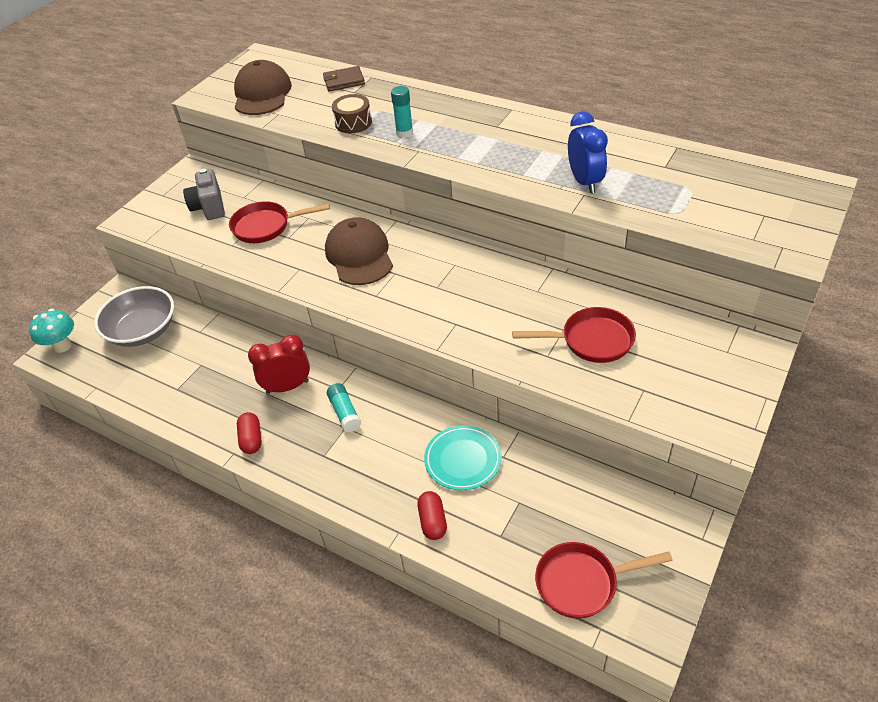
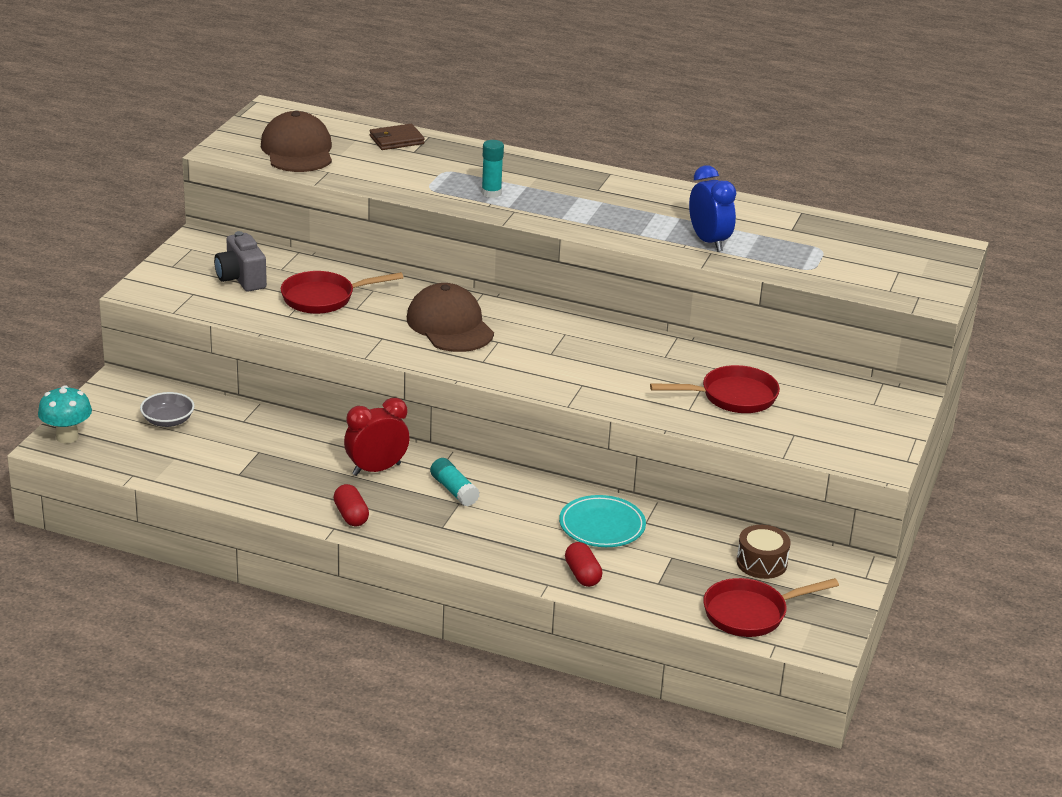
camera: 15 degrees left, 15 degrees down
grey bowl [94,286,174,347] -> grey bowl [140,392,195,427], size x0.55
brown drum [332,94,372,133] -> brown drum moved to [737,525,791,579]

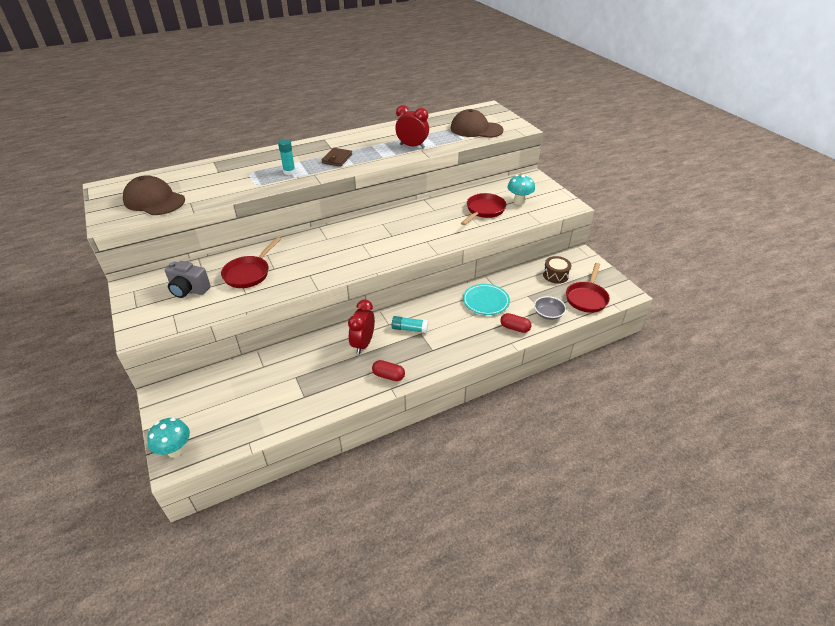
camera: 45 degrees left, 10 degrees up
grey bowl [140,392,195,427] -> grey bowl moved to [534,296,566,320]
brown wallet [370,124,425,150] -> brown wallet moved to [321,148,352,167]
brown cap [407,283,494,352] -> brown cap moved to [450,109,503,138]
blue clock [689,165,736,252] -> red clock [395,105,429,148]
none -> turquoise mushroom [507,175,535,205]

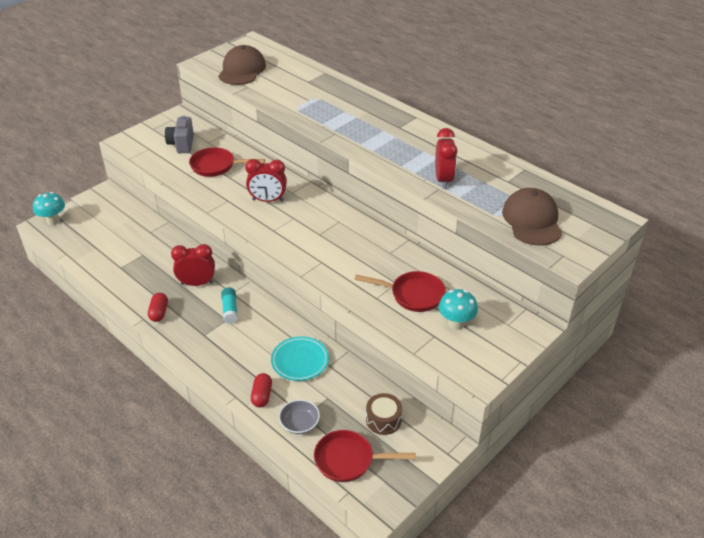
camera: 70 degrees right, 0 degrees up
turquoise glue stick [278,139,295,175] -> none
brown wallet [321,148,352,167] -> none
none -> red clock [245,159,287,202]

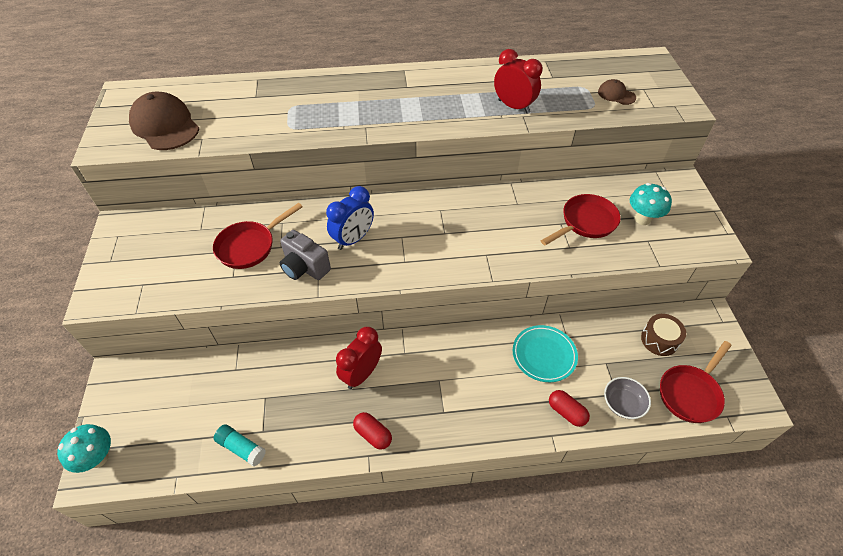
camera: 50 degrees left, 10 degrees up
grey camera [165,115,194,153] -> grey camera moved to [280,230,331,280]
turquoise glue stick [221,287,238,324] -> turquoise glue stick moved to [214,424,266,466]
red clock [245,159,287,202] -> blue clock [326,186,374,250]
brown cap [502,188,562,246] -> brown cap [598,79,636,105], size x0.50

